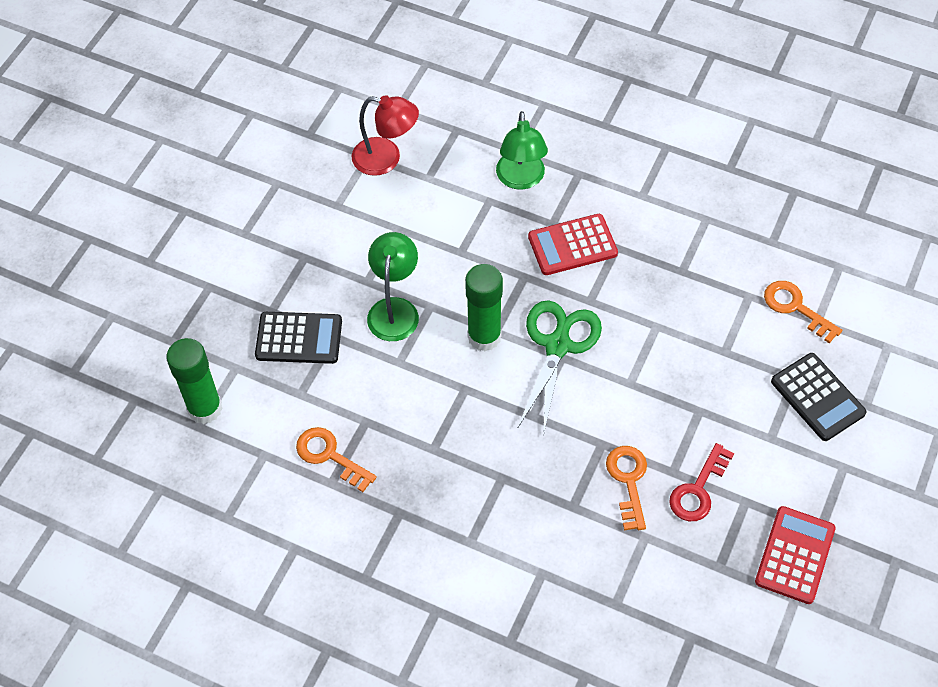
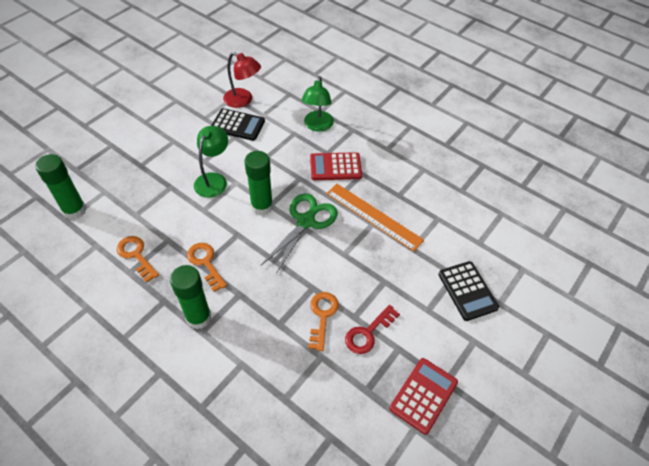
camera: 10 degrees right, 5 degrees down
black calculator [255,312,342,364] -> black calculator moved to [211,108,265,141]
orange key [764,281,842,344] -> orange key moved to [187,243,227,292]
none -> green glue stick [170,265,212,329]
none -> orange ruler [326,184,424,252]

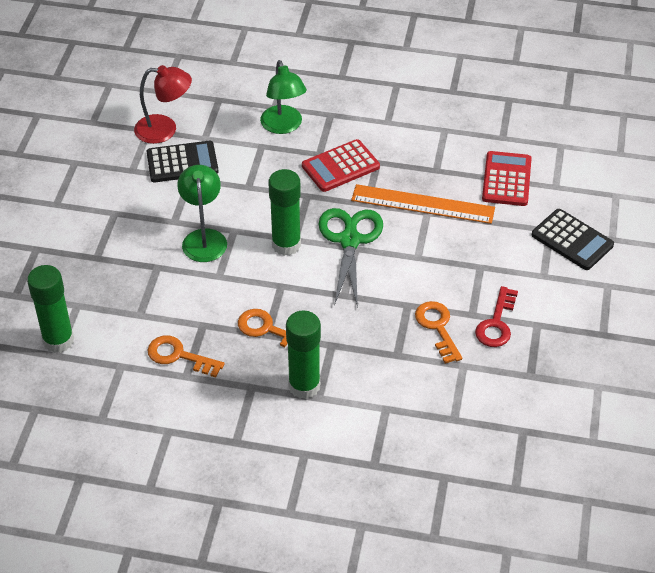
camera: 25 degrees left, 5 degrees down
red calculator [390,358,458,435] -> red calculator moved to [482,151,532,206]

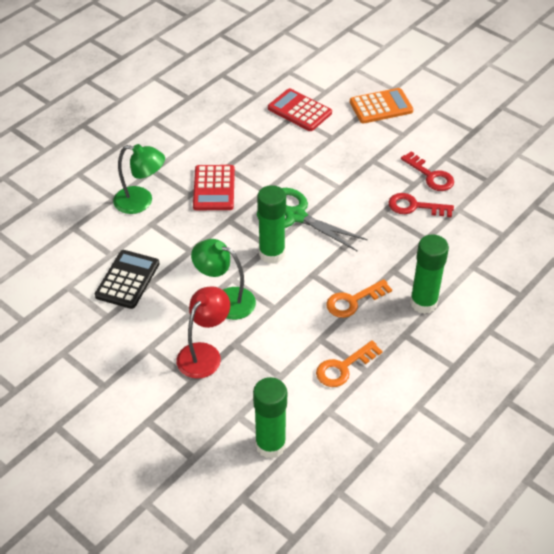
camera: 60 degrees left, 0 degrees up
red lamp [134,65,192,144] -> red lamp moved to [176,286,230,379]
orange ruler [351,184,495,224] -> none
orange key [415,301,462,364] -> red key [388,193,454,217]
black calculator [532,209,614,270] -> orange calculator [350,88,413,123]

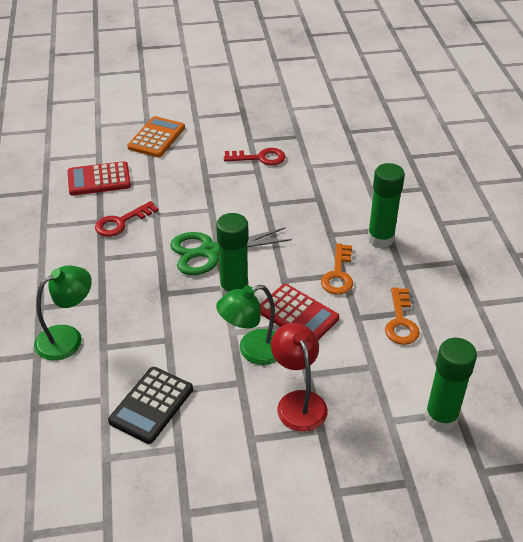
camera: 50 degrees left, 5 degrees down
black calculator [95,250,159,309] -> black calculator turned 120 degrees counterclockwise [108,367,193,444]
red calculator [193,165,235,210] -> red calculator moved to [260,284,339,340]
red key [388,193,454,217] -> red key moved to [95,201,159,237]

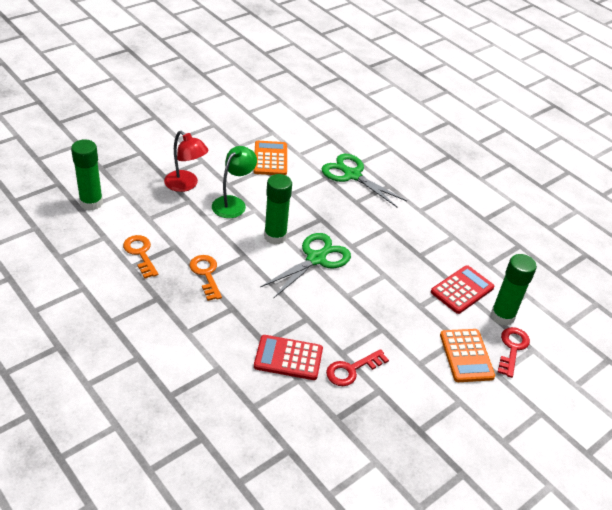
camera: 145 degrees right, 0 degrees up
green lamp [34,265,92,361] -> green scissors [322,154,407,208]
red key [95,201,159,237] -> red key moved to [498,327,530,378]
black calculator [108,367,193,444] -> orange calculator [254,141,287,175]
red calculator [260,284,339,340] -> red calculator moved to [254,335,323,380]
green glue stick [368,163,405,248] -> green glue stick moved to [491,254,537,326]

